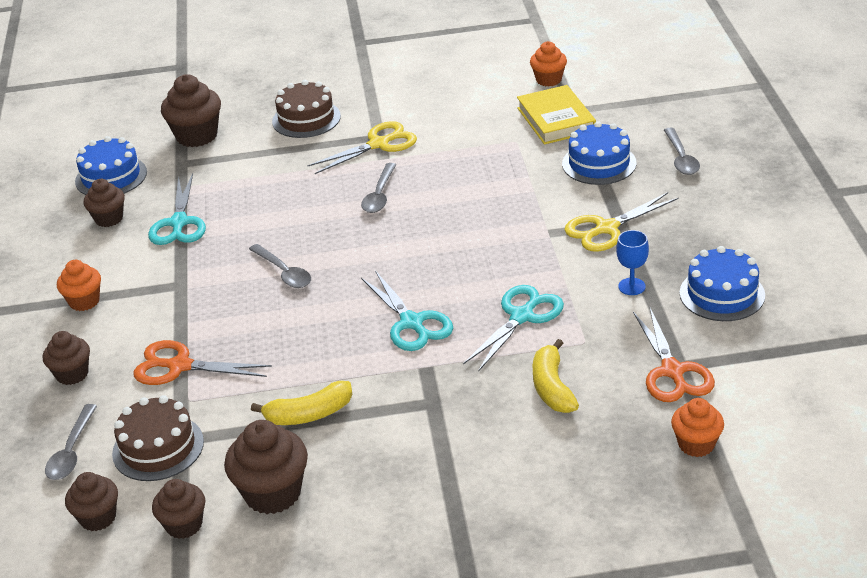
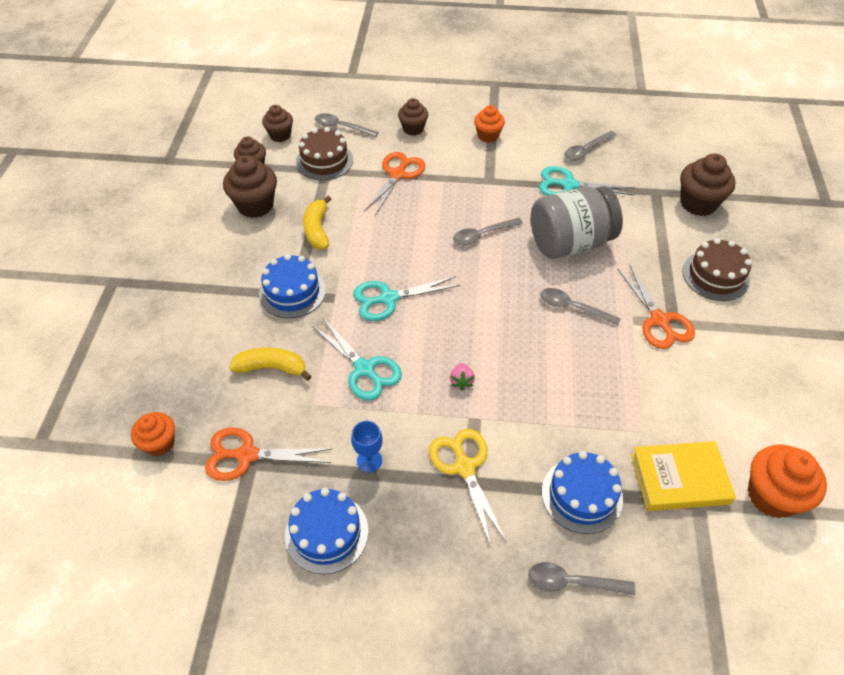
camera: 100 degrees right, 15 degrees up
blue cake [75,136,147,195] -> blue cake moved to [259,254,326,318]
brown cupcake [83,179,125,227] -> grey spoon [564,131,617,161]
yellow scissors [307,121,417,174] -> orange scissors [617,264,695,349]
orange cupcake [530,41,567,86] -> orange cupcake [748,444,827,518], size x1.58
none -> pink strawberry [450,363,475,391]
none -> grey jar [531,186,623,259]

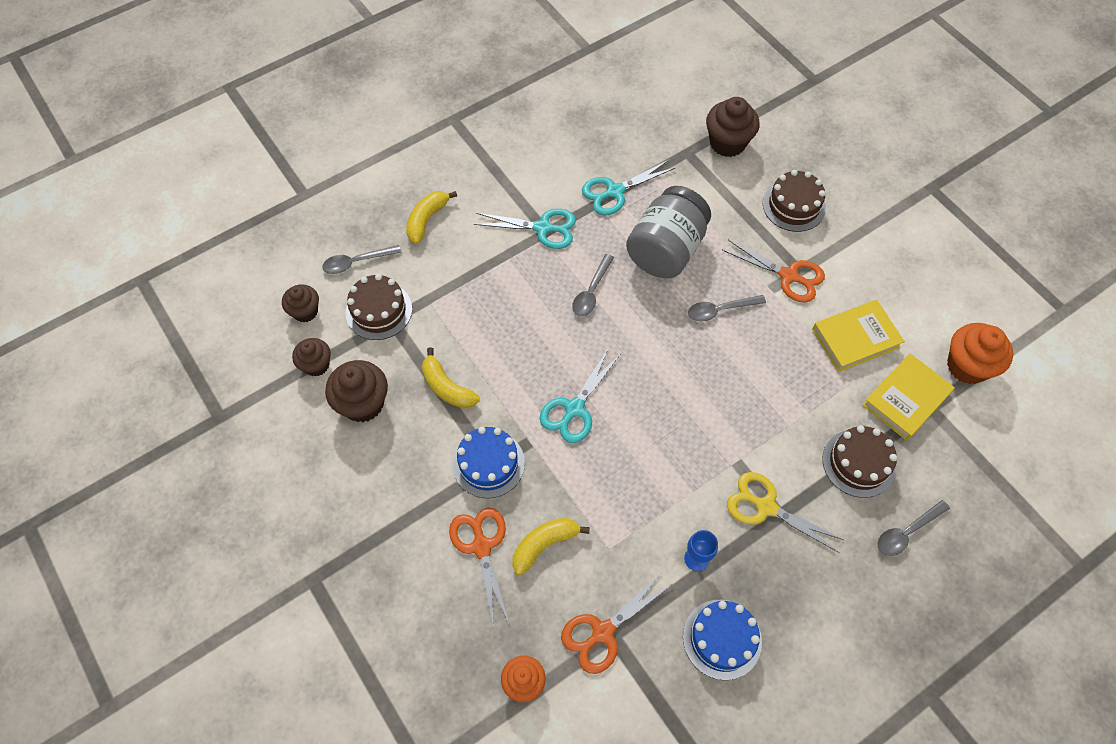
camera: 40 degrees left, 10 degrees up
turquoise scissors [312,318,402,401] -> turquoise scissors moved to [474,209,576,249]
orange scissors [364,152,425,216] -> orange scissors moved to [449,508,509,627]
brown cupcake [398,98,428,136] -> yellow banana [406,191,457,244]
pink strawberry [450,363,475,391] -> none
orange cupcake [474,105,505,143] -> none
blue cake [542,451,623,534] -> brown cake [822,425,897,498]
grey spoon [564,131,617,161] -> none
none -> yellow book [812,300,905,372]

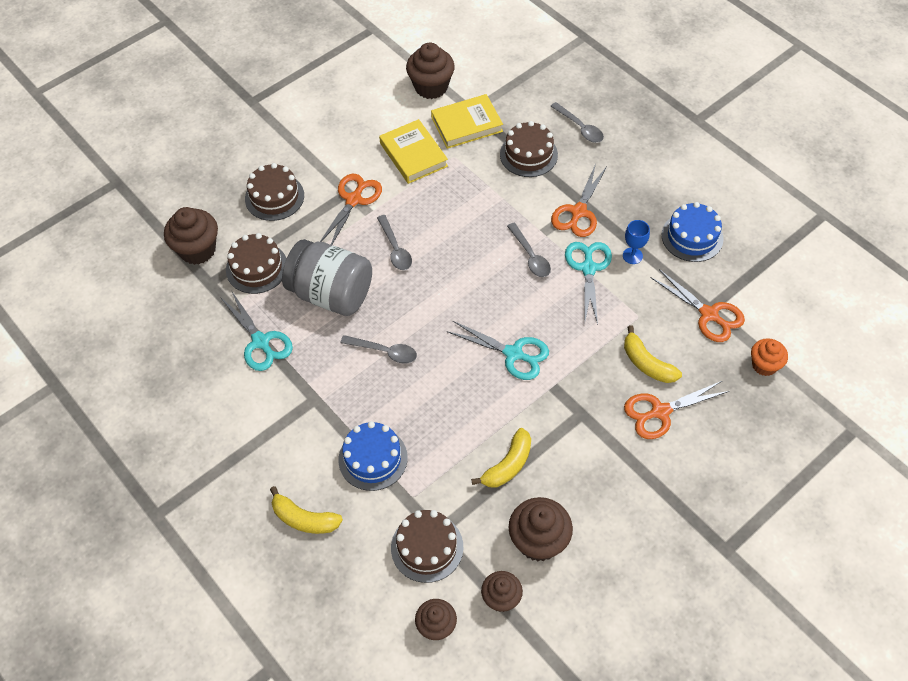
camera: 95 degrees left, 5 degrees down
grey spoon [322,245,401,274] -> grey spoon moved to [507,223,551,277]
blue cake [453,427,525,498] -> blue cake moved to [339,421,408,491]
turquoise scissors [474,209,576,249] -> turquoise scissors moved to [565,242,612,325]
yellow scissors [727,472,845,553] -> orange scissors [551,164,607,237]
yellow book [862,354,955,441] -> yellow book turned 60 degrees counterclockwise [431,94,503,149]
orange cupcake [947,323,1013,384] -> brown cupcake [406,43,455,99]
none -> brown cake [226,233,287,294]

